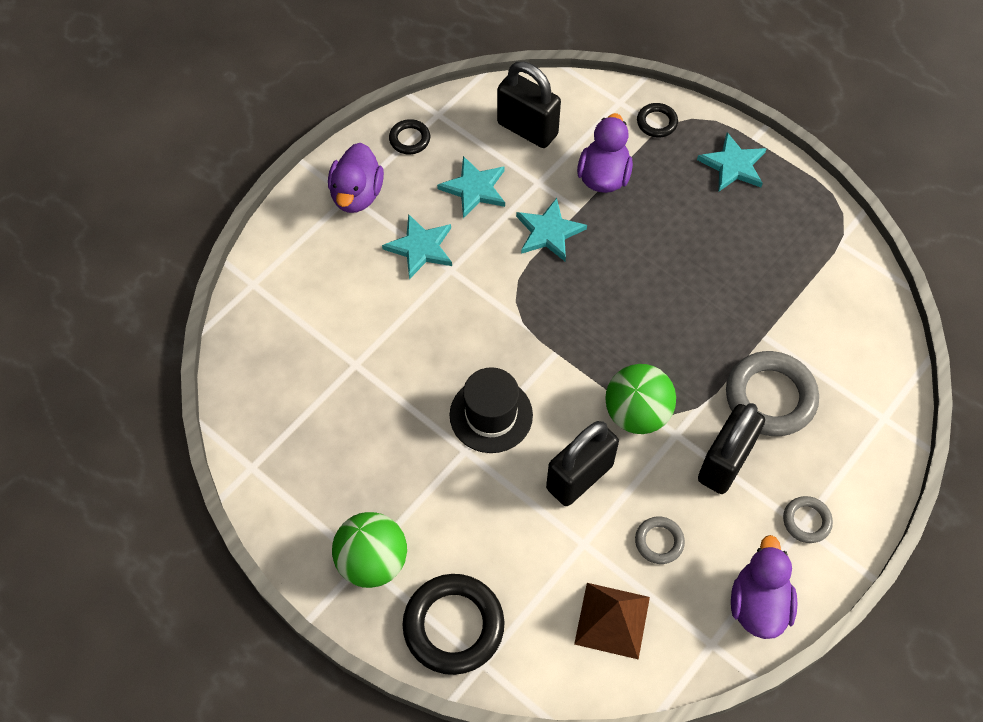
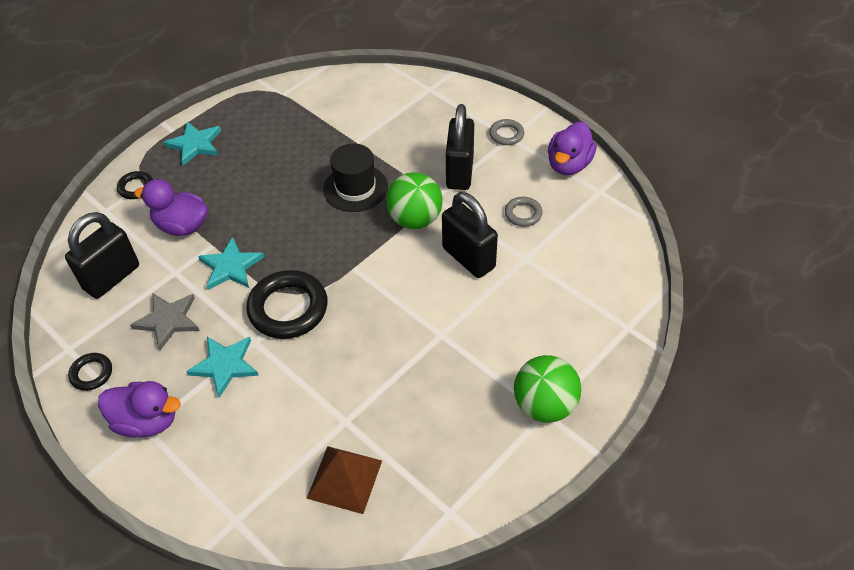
camera: 85 degrees left, 10 degrees down
black ring [403,574,505,675] -> black ring moved to [246,270,328,339]
turquoise star [437,156,505,218] -> grey star [130,293,200,350]
black hat [450,367,533,453] -> black hat moved to [323,143,388,212]
brown pyramid [574,583,650,660] -> brown pyramid moved to [307,446,382,514]
black padlock [698,403,765,494] -> black padlock turned 60 degrees clockwise [446,104,474,190]
grey ring [726,351,819,436] -> none
purple duck [731,535,798,639] -> purple duck turned 75 degrees counterclockwise [548,121,597,175]

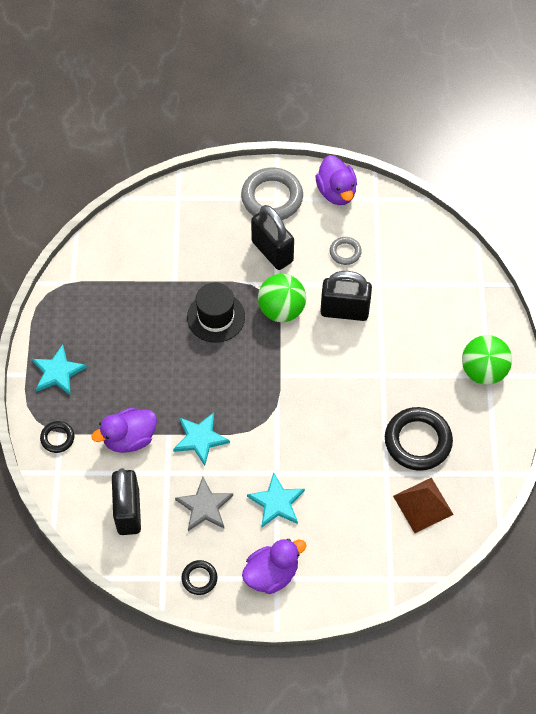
camera: 45 degrees left, 10 degrees up
black ring [246,270,328,339] -> black ring moved to [385,407,453,471]
grey ring [489,119,524,145] -> grey ring [241,167,303,220], size x1.98

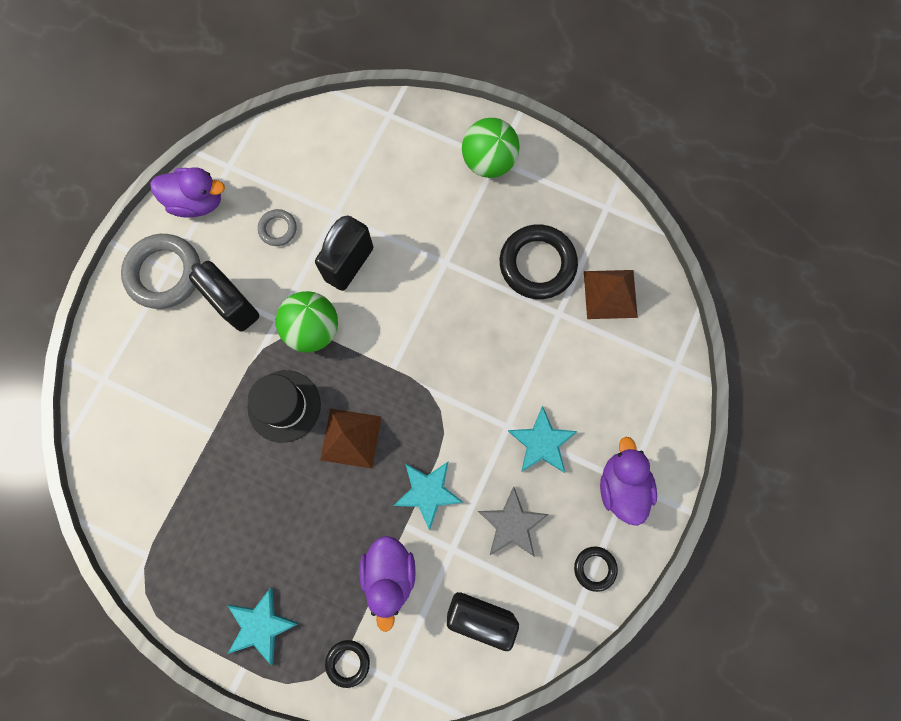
camera: 65 degrees left, 15 degrees up
black padlock [251,205,294,270] -> black padlock turned 60 degrees clockwise [189,261,259,332]
none -> brown pyramid [320,408,382,469]

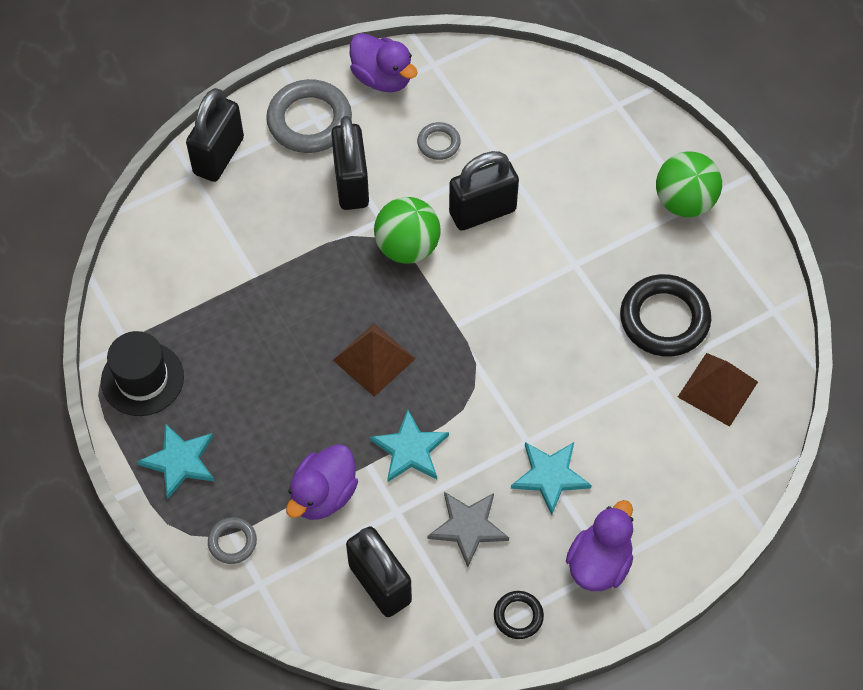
camera: 35 degrees right, 15 degrees down
black hat [248,370,321,443] -> black hat moved to [101,331,184,416]
black ring [325,640,370,688] -> grey ring [208,517,257,564]
none -> black padlock [186,88,244,182]

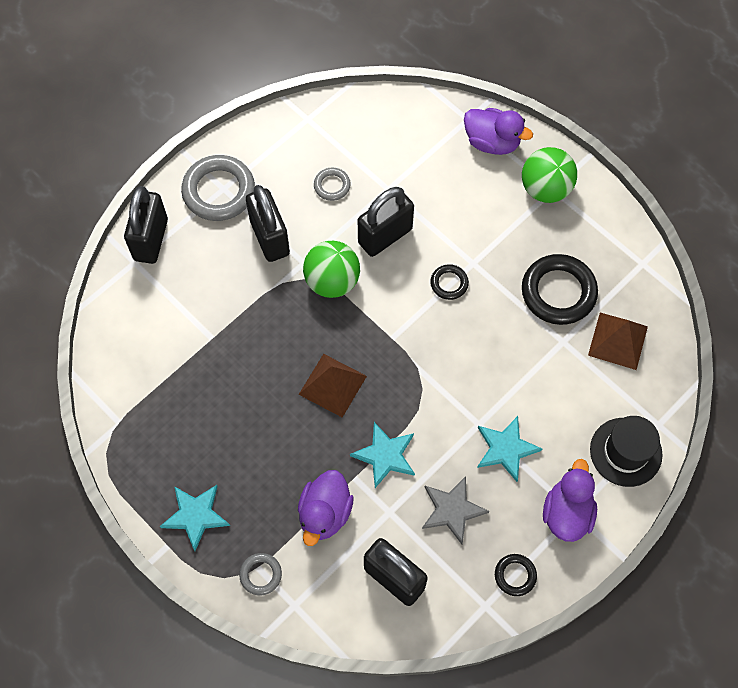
camera: 15 degrees left, 5 degrees up
black hat [101,331,184,416] -> black hat moved to [590,416,662,487]
purple duck [350,33,418,92] -> purple duck moved to [464,108,533,155]
none -> black ring [430,264,469,300]

